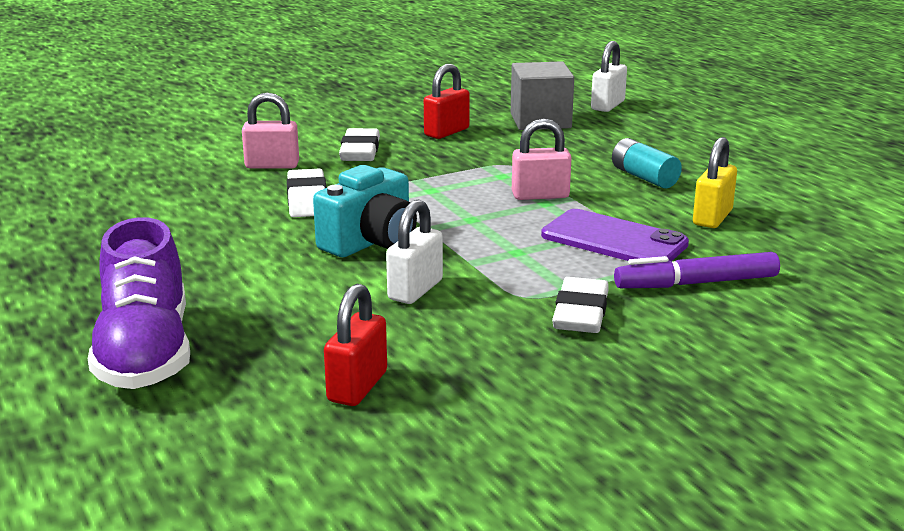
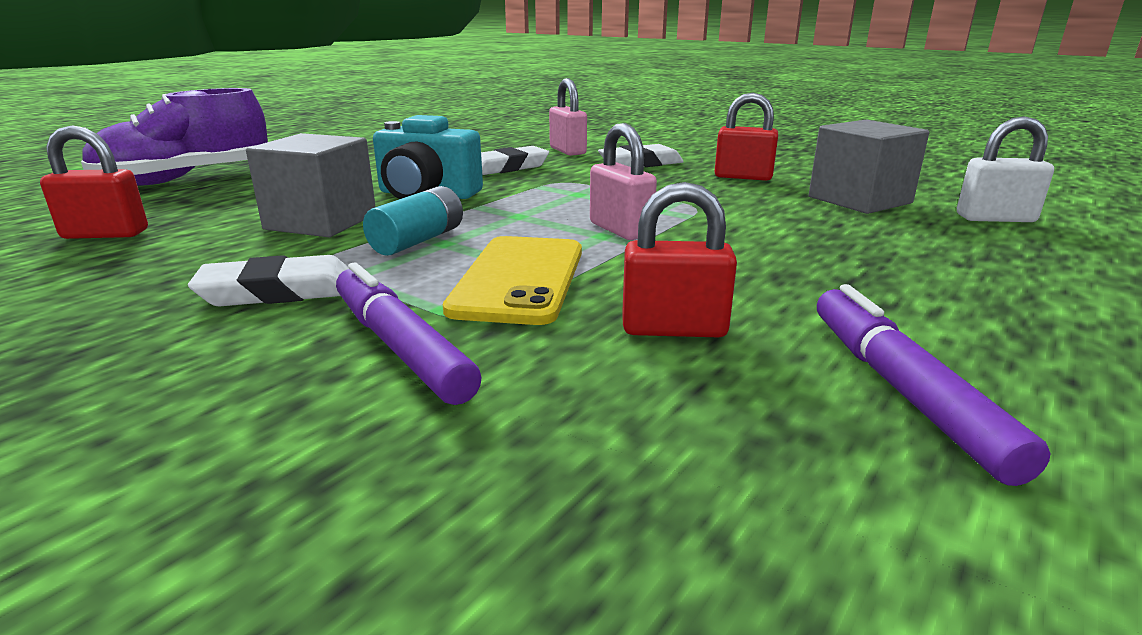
camera: 65 degrees right, 0 degrees up
white padlock [386,200,443,304] -> grey cube [246,133,376,237]
purple phone [541,209,689,261] -> yellow phone [443,236,582,325]
turquoise battery [612,138,682,188] -> turquoise battery moved to [363,186,463,256]
yellow padlock [693,137,737,228] -> red padlock [622,182,737,337]
none -> purple marker [817,284,1051,486]

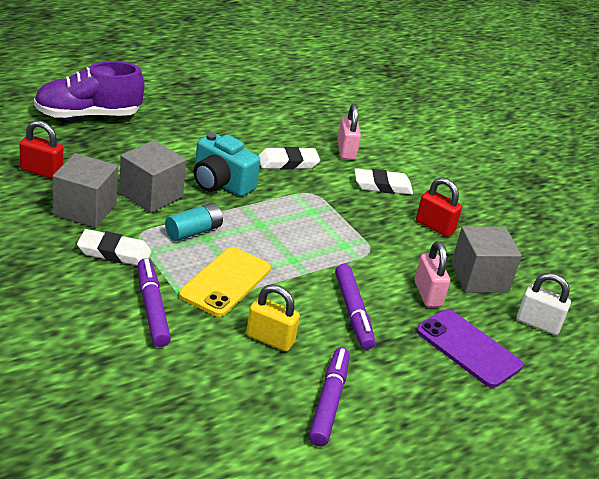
camera: 15 degrees right, 10 degrees up
pink padlock [590,123,657,240] -> pink padlock moved to [415,241,450,307]
red padlock [622,182,737,337] -> yellow padlock [246,284,300,351]
none -> grey cube [53,153,118,228]
none -> purple marker [335,264,375,350]
none -> purple phone [416,309,523,388]

